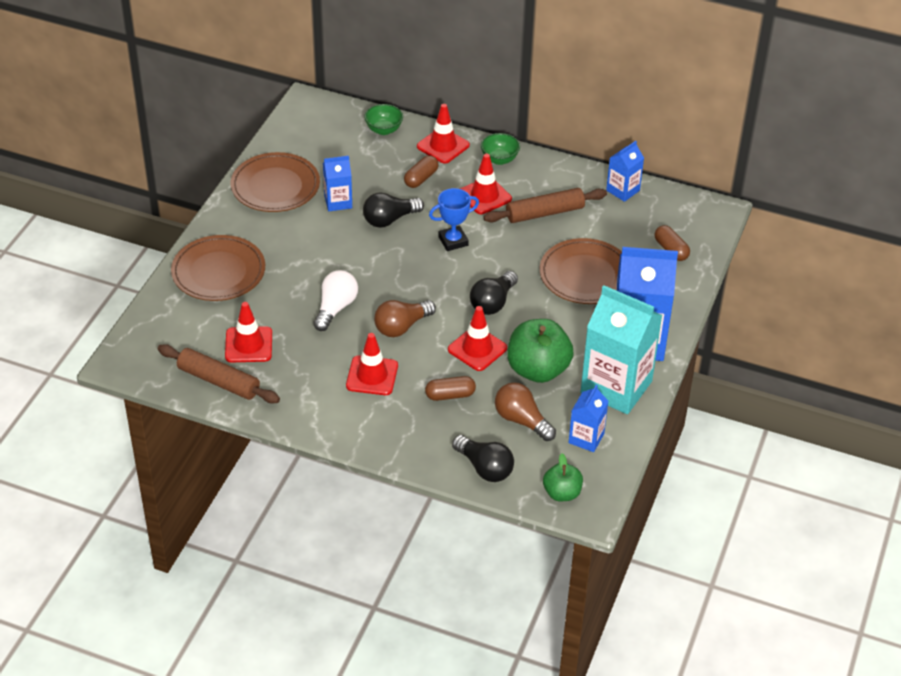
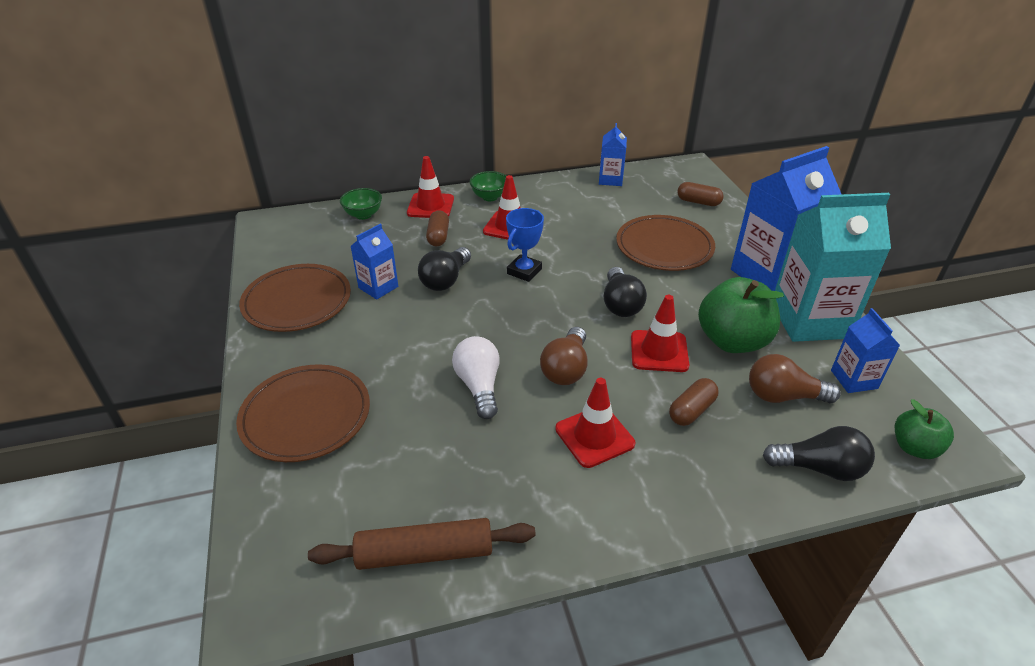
camera: 35 degrees left, 5 degrees down
red traffic cone [225,302,272,362] -> none
brown rolling pin [483,188,607,223] -> none

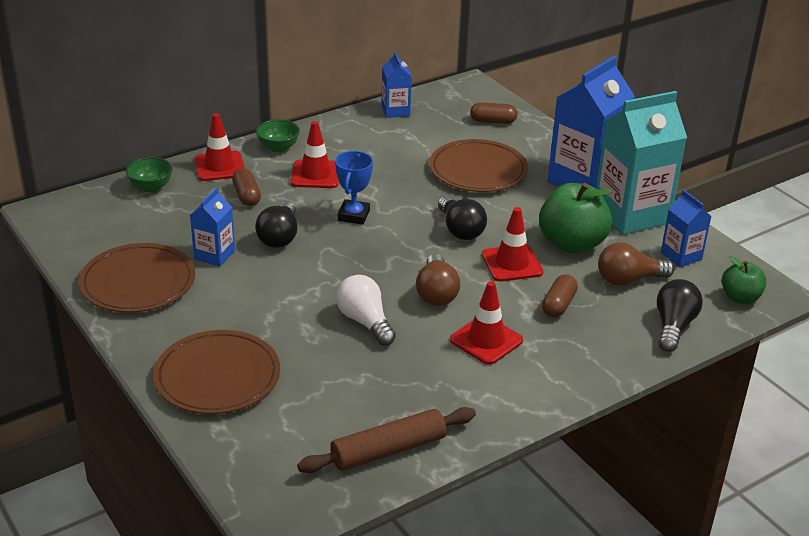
camera: 20 degrees left, 5 degrees down
black light bulb [763,426,875,481] -> black light bulb turned 60 degrees counterclockwise [657,279,703,352]

